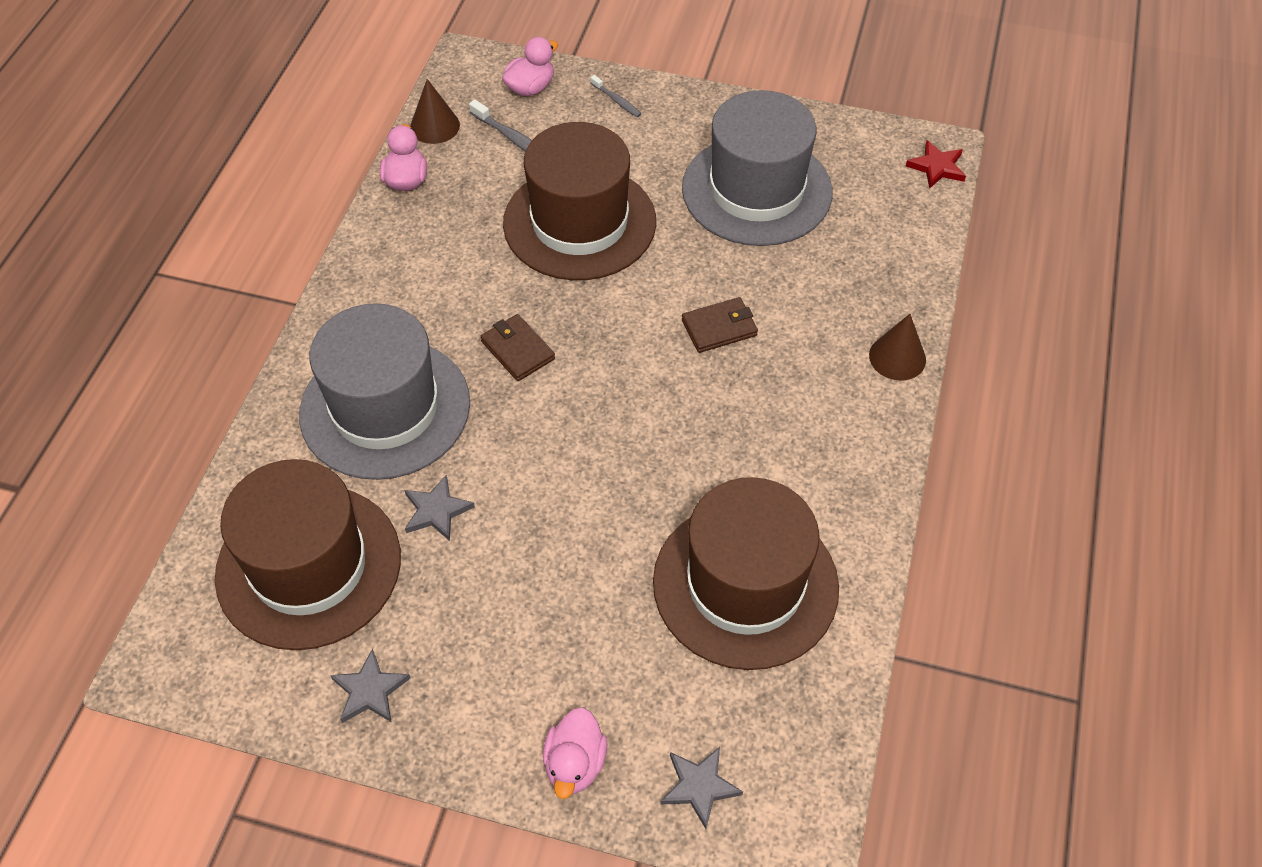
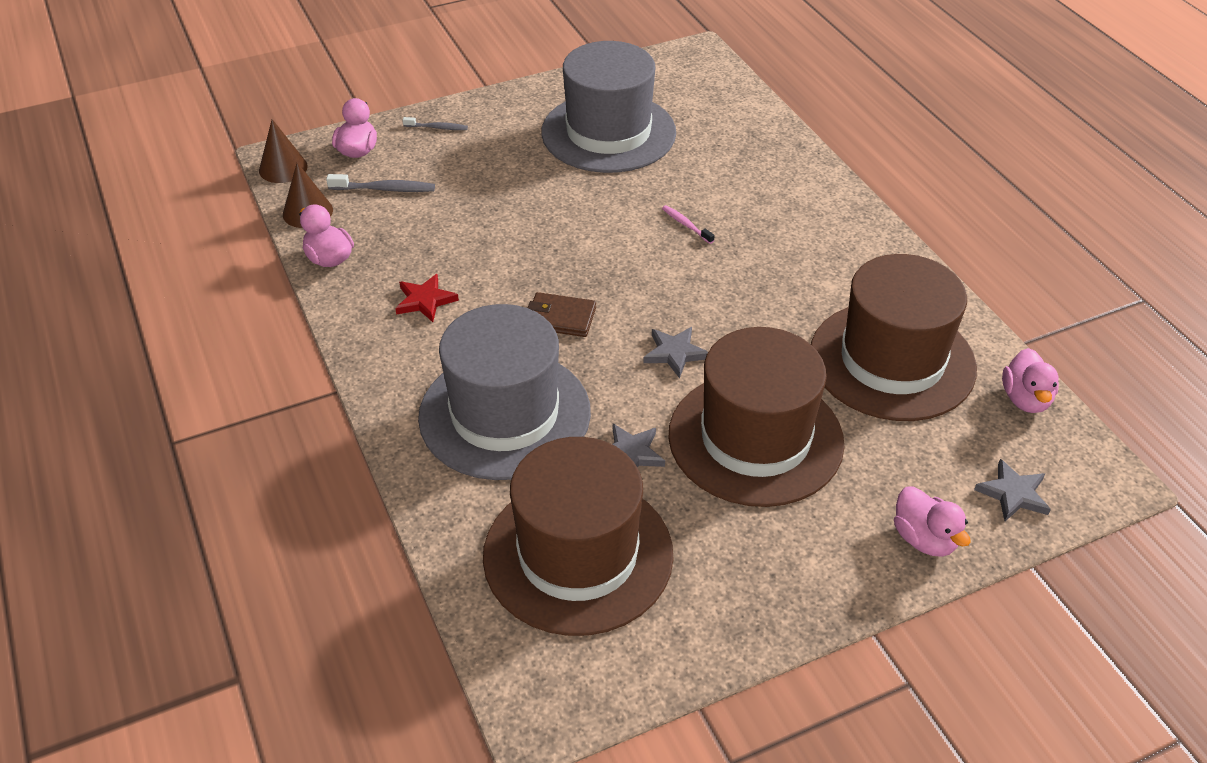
camera: 40 degrees left, 10 degrees down
grey star [330,648,411,723] -> grey star moved to [643,327,708,378]
brown hat [503,122,656,280] -> brown hat moved to [668,327,845,507]
brown wallet [682,297,758,353] -> pink toothbrush [662,205,715,244]
brown cone [869,314,926,380] -> brown cone moved to [259,119,308,183]
red star [906,140,966,189] -> red star moved to [395,274,459,322]
none -> pink duck [1002,348,1059,413]

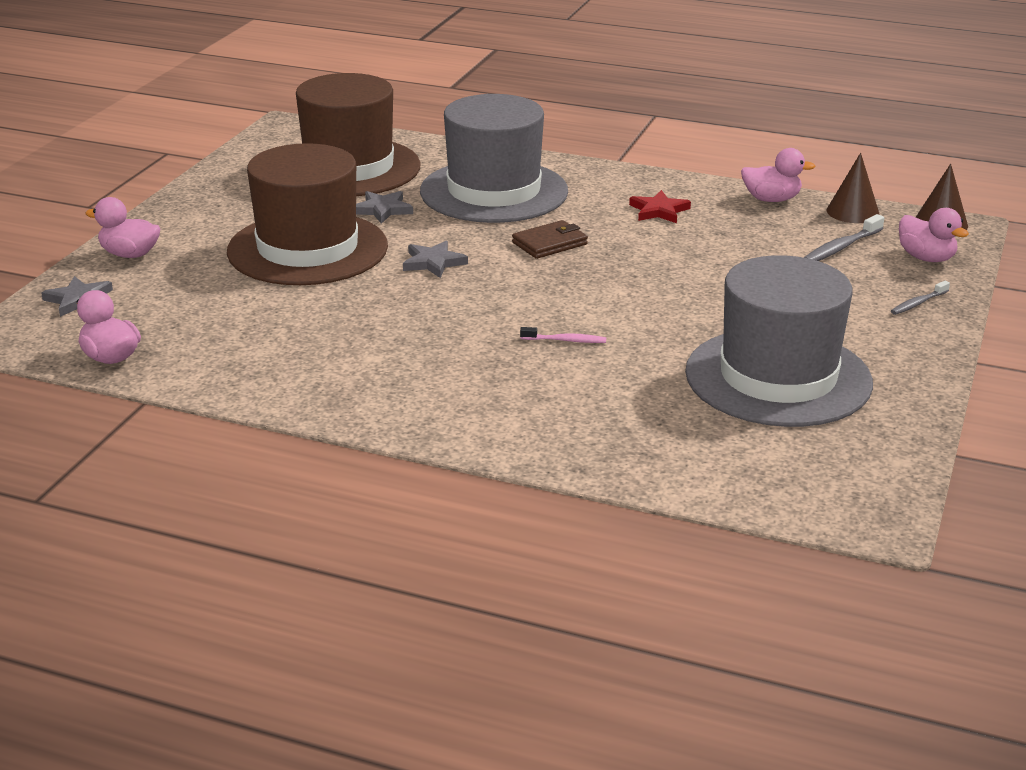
camera: 135 degrees right, 15 degrees down
brown hat [811,254,977,421] -> none

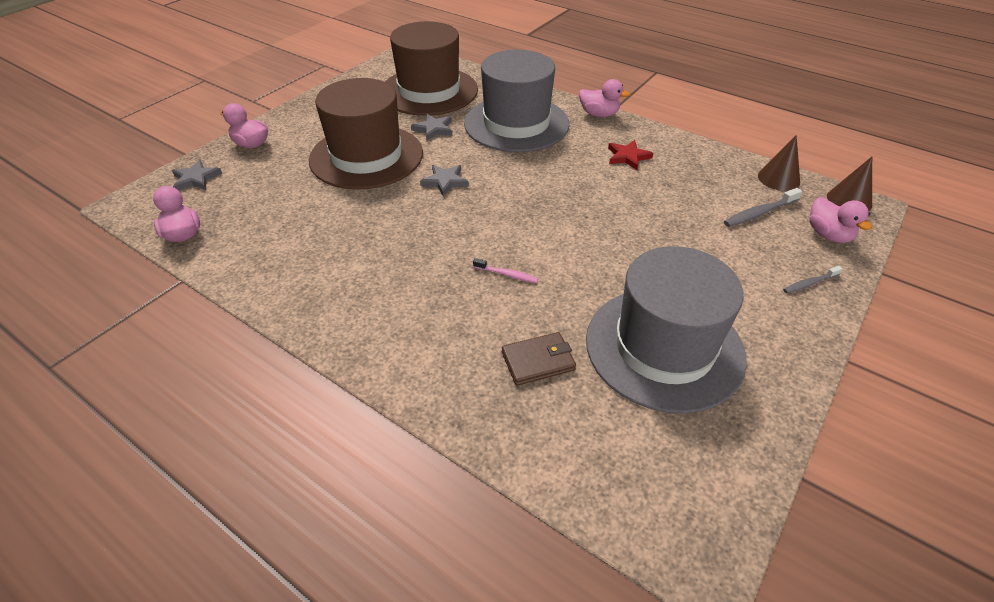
camera: 15 degrees right, 15 degrees up
brown wallet [512,220,588,259] -> brown wallet moved to [502,332,576,386]
pink duck [741,148,815,202] -> pink duck moved to [579,79,630,117]

